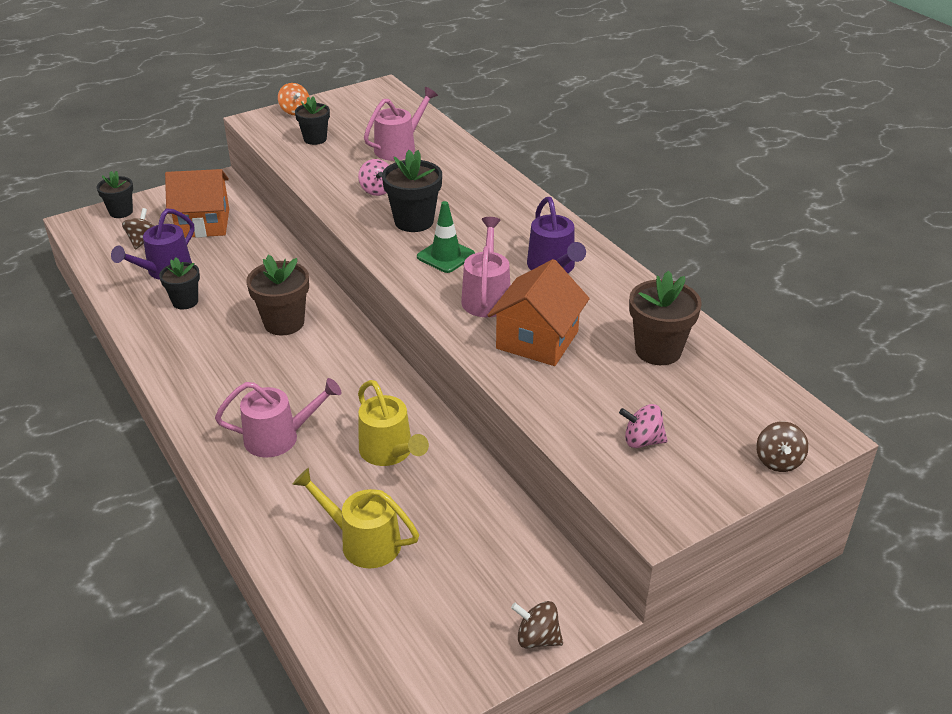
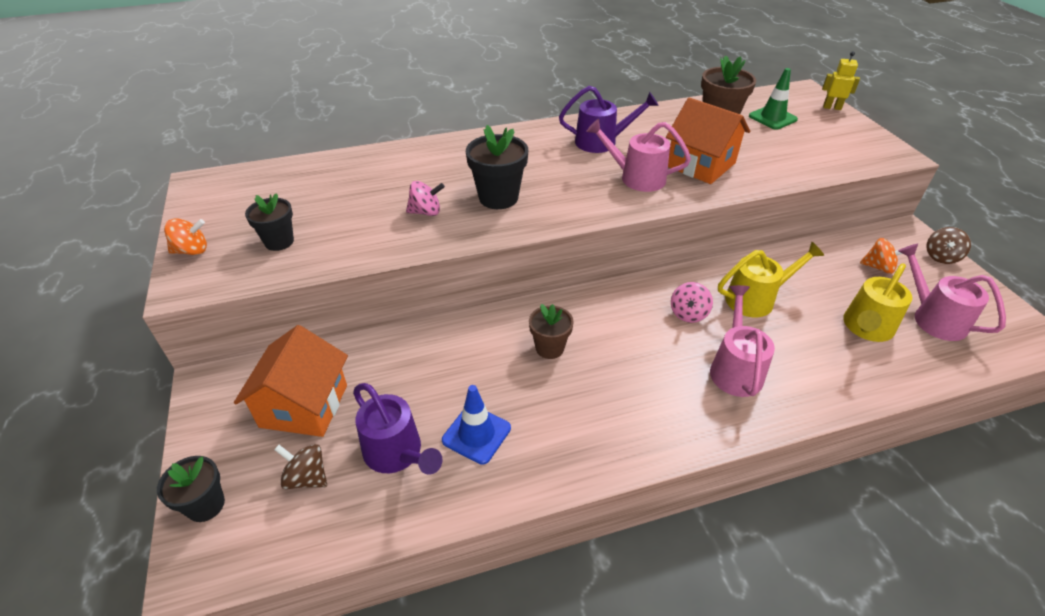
camera: 75 degrees left, 5 degrees up
black flower pot [159,257,200,309] -> blue traffic cone [442,385,511,465]
brown flower pot [246,255,309,336] -> brown flower pot [529,304,574,359], size x0.66
pink watering can [364,87,438,161] -> pink watering can moved to [898,244,1006,341]
green traffic cone [417,201,475,273] -> green traffic cone moved to [749,68,798,130]
pink spinning top [619,404,668,448] -> pink spinning top moved to [671,282,713,323]
brown spinning top [756,421,809,472] -> yellow robot [822,52,860,110]
none -> orange spinning top [860,238,902,274]

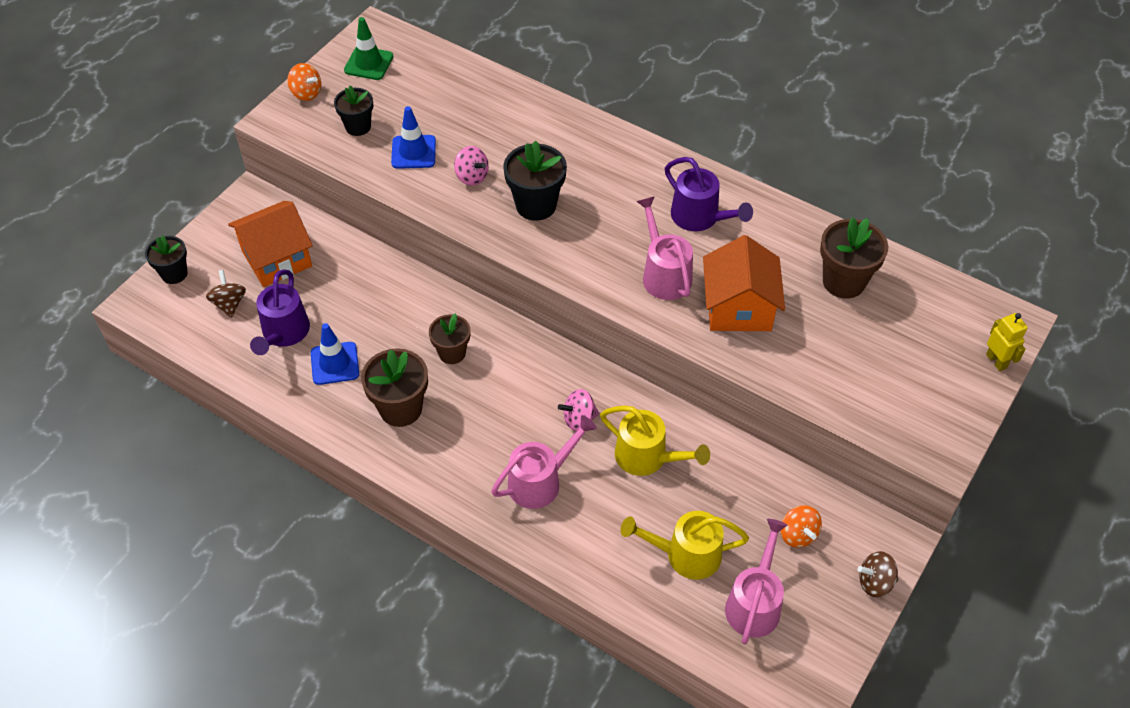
camera: 50 degrees right, 10 degrees up
green traffic cone [749,68,798,130] -> green traffic cone moved to [344,17,393,80]
none -> brown flower pot [361,348,428,427]
none -> blue traffic cone [391,106,436,169]

